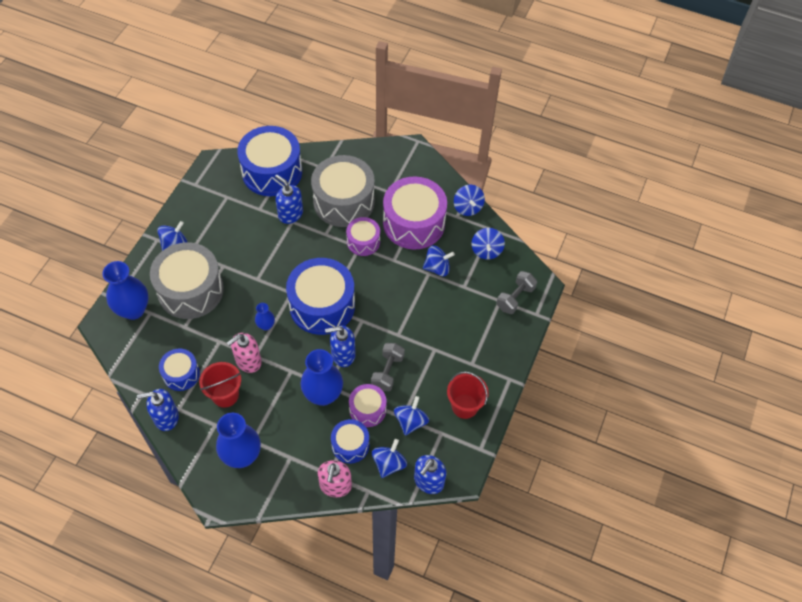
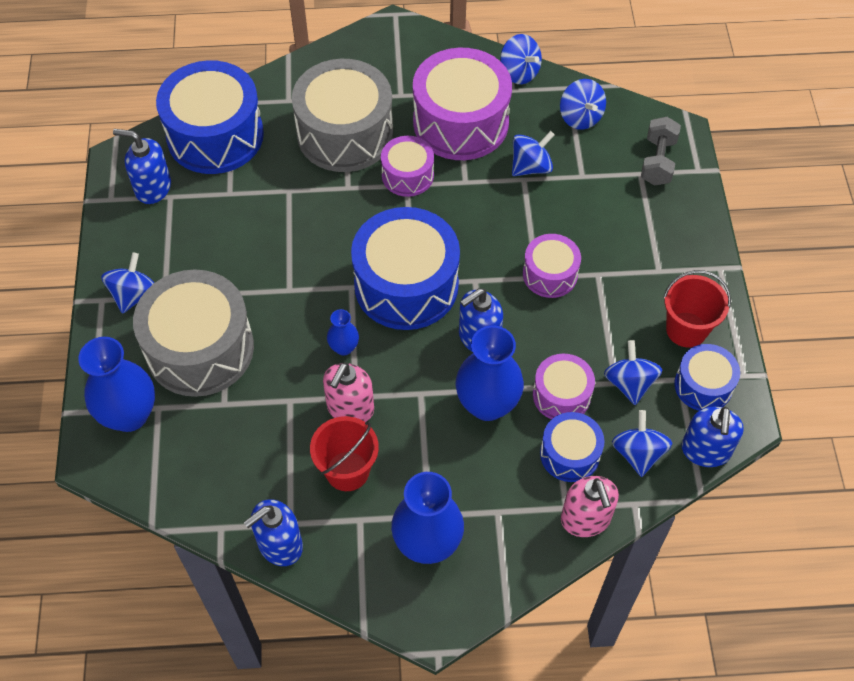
camera: 25 degrees left, 0 degrees up
blue drum [159,349,200,391] -> blue drum moved to [674,344,740,411]
blue soap dispenser [275,175,303,224] -> blue soap dispenser moved to [113,129,171,204]
grey dumbbell [371,343,405,391] -> none
none -> purple drum [523,234,581,298]

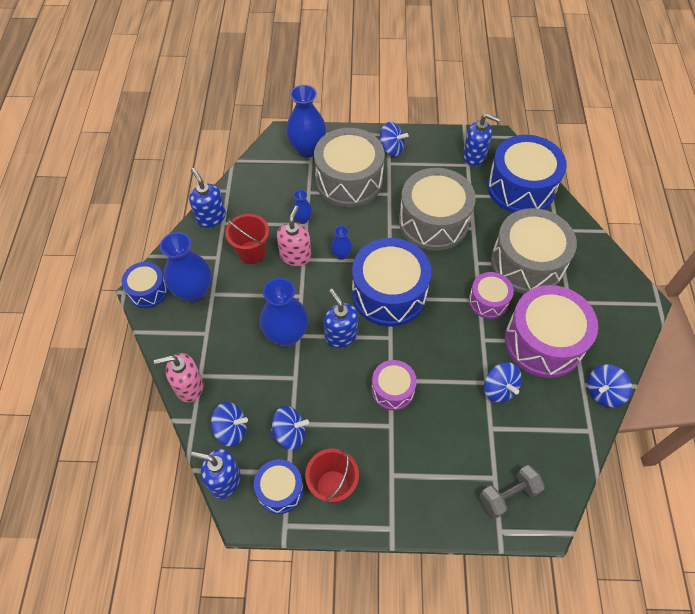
camera: 95 degrees right, 0 degrees up
blue soap dispenser [113,129,171,204] -> blue soap dispenser turned 90 degrees clockwise [463,114,500,166]
pink soap dispenser [323,362,374,422] -> pink soap dispenser turned 75 degrees clockwise [277,206,311,266]
purple drum [533,354,595,419] -> none
blue drum [540,412,604,482] -> blue drum moved to [122,262,168,308]
blue spinning top [560,79,606,130] -> none
grey dumbbell [641,117,681,186] -> grey dumbbell turned 45 degrees counterclockwise [479,465,545,519]
none -> blue vase [292,190,312,224]
none -> grey drum [399,168,476,250]

